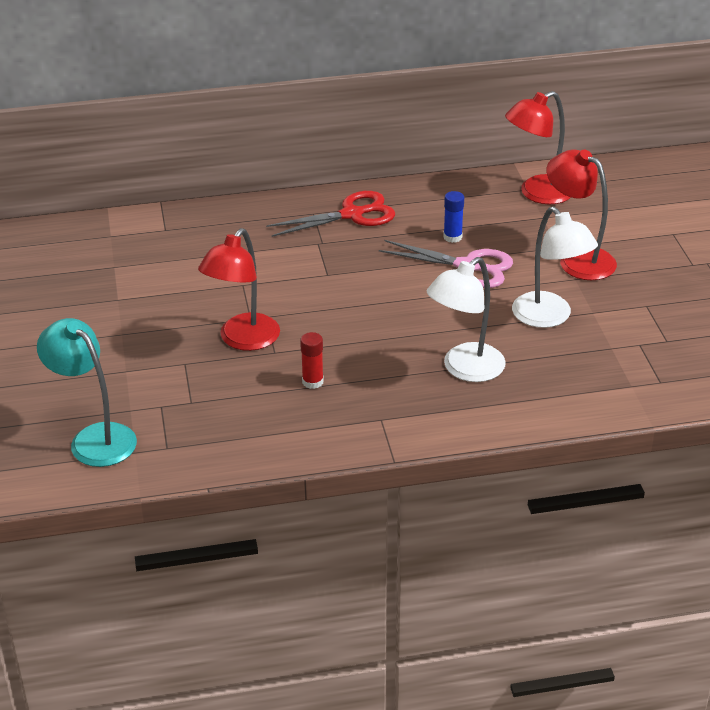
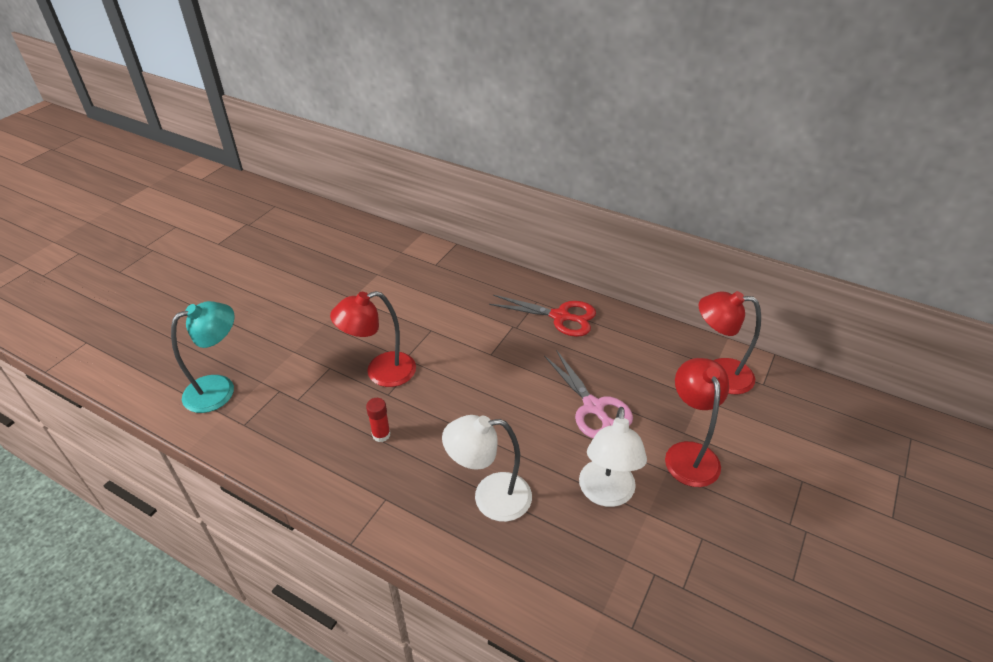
camera: 40 degrees right, 5 degrees up
turquoise lamp [37,318,137,467] -> turquoise lamp turned 60 degrees clockwise [171,301,235,413]
blue glue stick [443,191,464,243] -> none

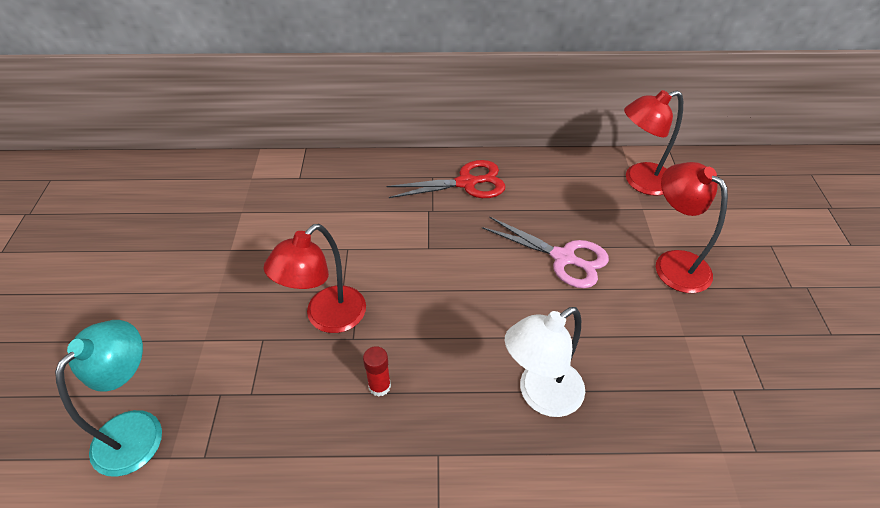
camera: 30 degrees left, 5 degrees up
white lamp [579,407,647,507] -> none

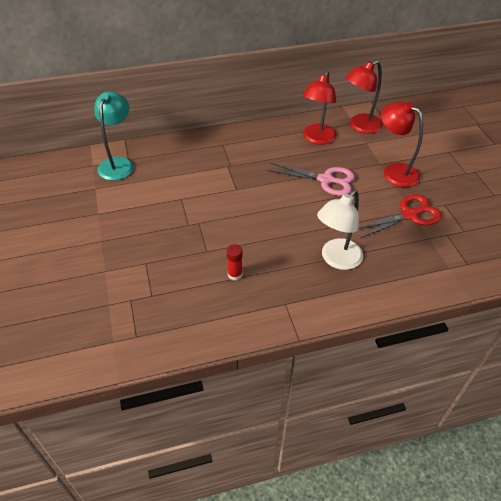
camera: 15 degrees left, 0 degrees up
turquoise lamp [55,320,162,477] -> turquoise lamp moved to [94,91,134,181]
red lamp [263,224,366,333] -> red lamp moved to [303,71,336,145]
red scissors [386,160,505,198] -> red scissors moved to [358,194,442,238]

